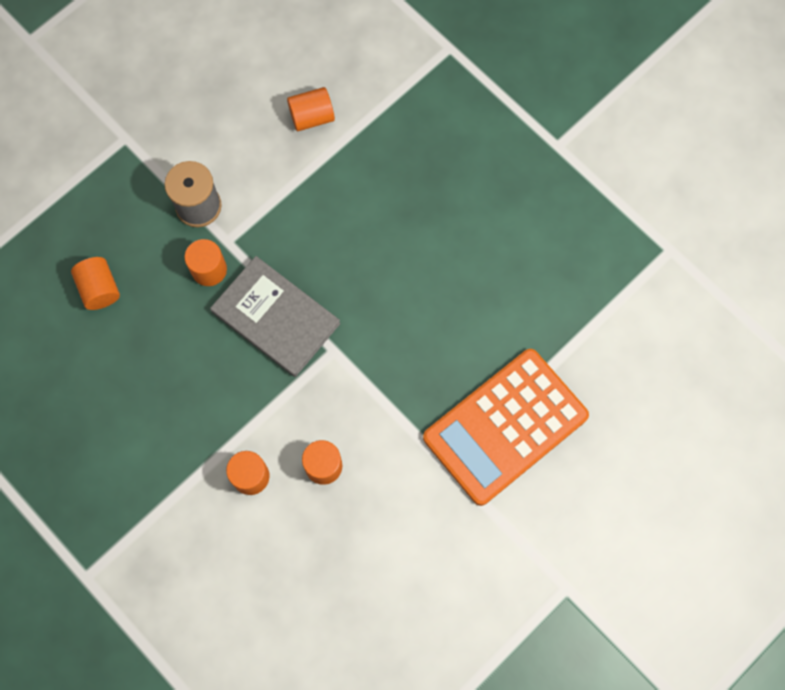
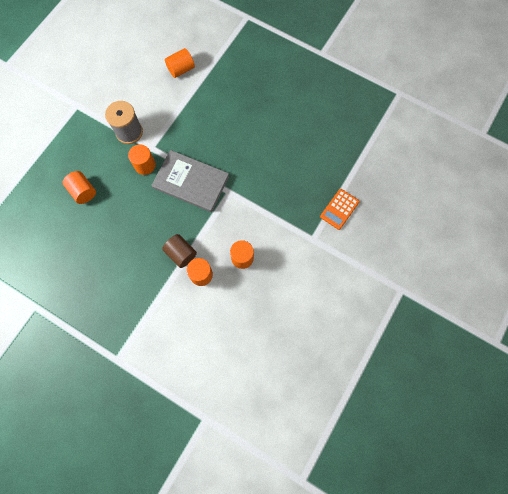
camera: 15 degrees left, 0 degrees up
orange calculator [423,349,589,506] -> orange calculator [320,189,360,230], size x0.44
none -> brown cylinder [162,234,197,268]

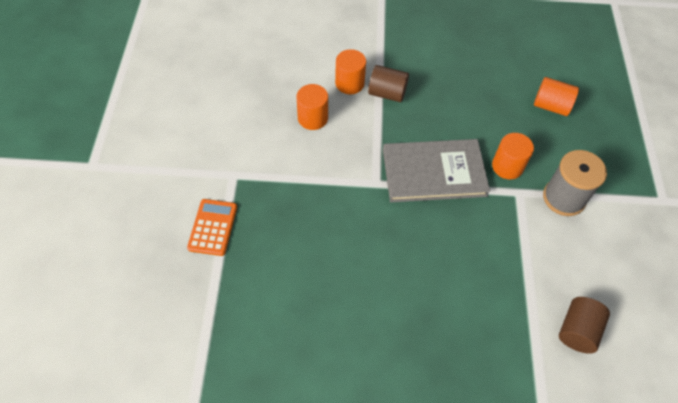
camera: 150 degrees right, 15 degrees down
orange cylinder [165,48,195,78] -> brown cylinder [559,297,610,354]

